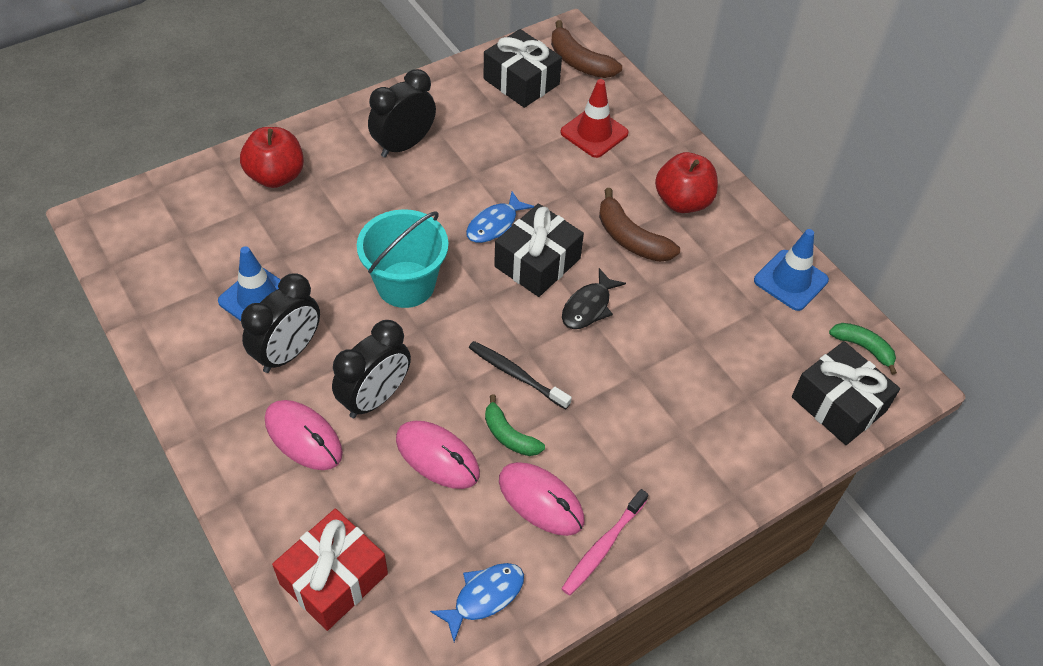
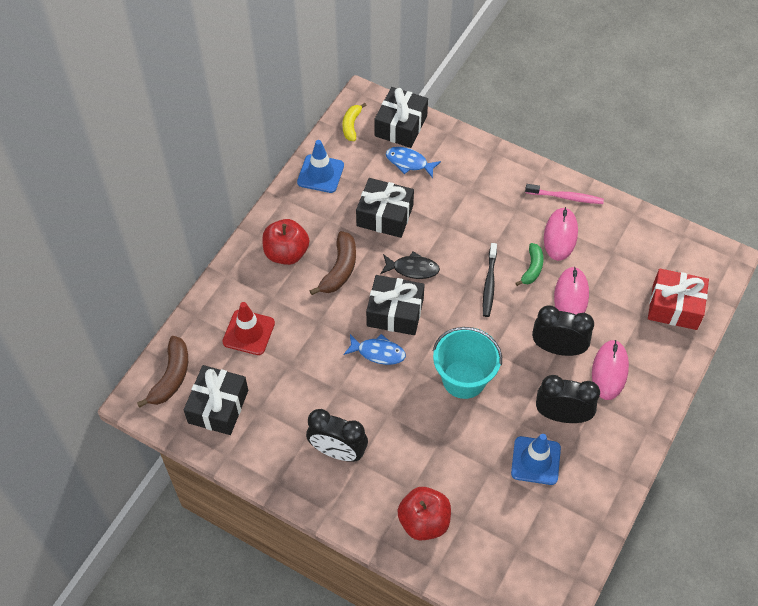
camera: 115 degrees left, 5 degrees up
blue fish [430,563,524,642] -> blue fish moved to [386,147,441,178]
green banana [829,323,897,375] -> yellow banana [342,103,367,141]
none -> black gift [356,178,414,238]

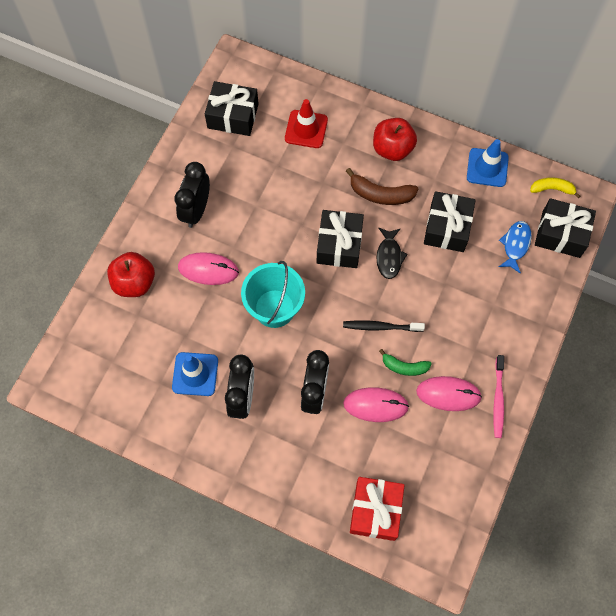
camera: 85 degrees right, 10 degrees up
brown banana [137,336,188,408] -> none
blue fish [344,334,406,365] -> none
pink mouse [592,340,629,400] -> pink mouse moved to [178,252,239,285]

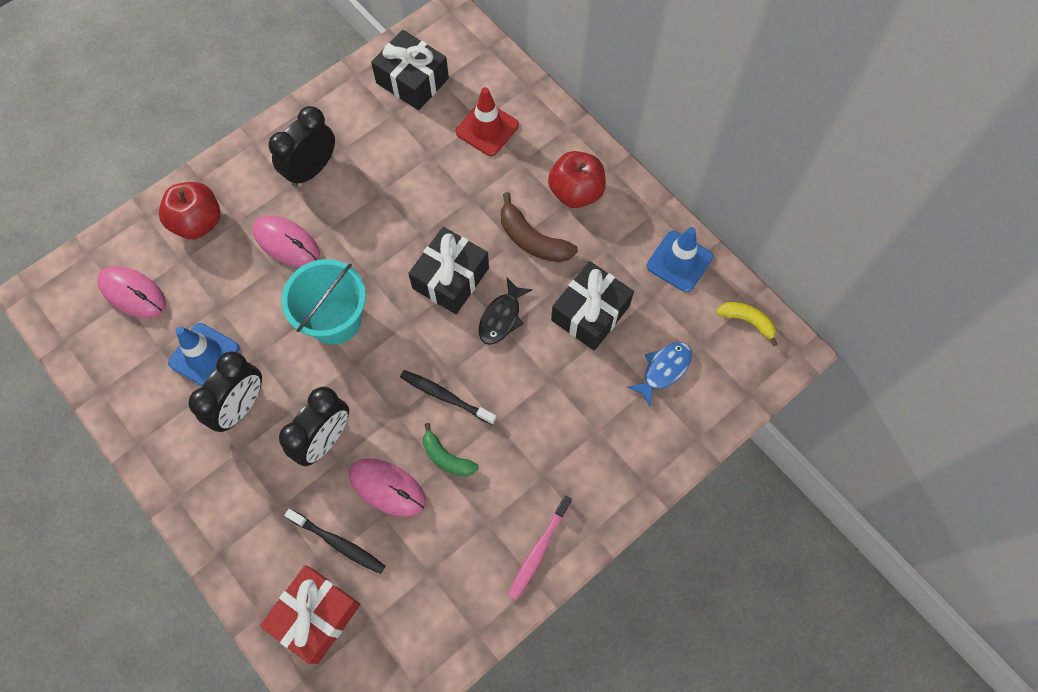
camera: 25 degrees right, 0 degrees up
pink mouse [416,376,482,411] -> pink mouse moved to [97,266,166,318]
black gift [535,198,596,258] -> none
none -> black toothbrush [284,509,385,574]

